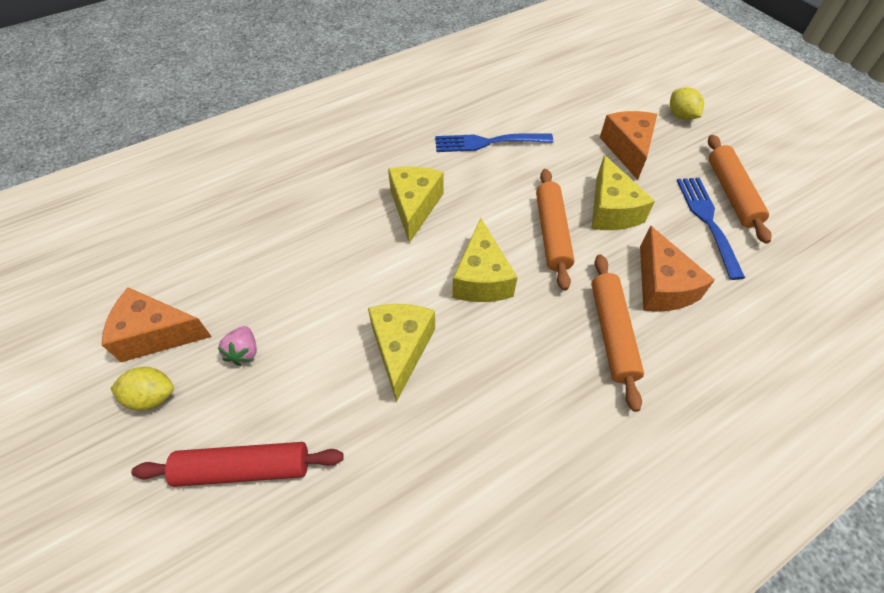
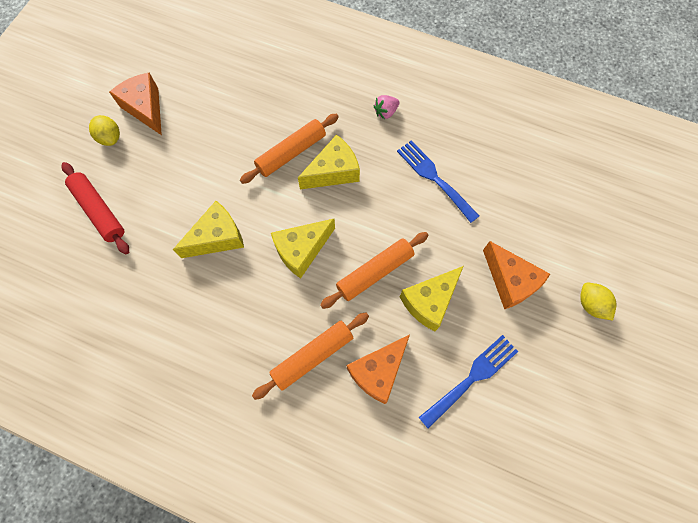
camera: 55 degrees right, 15 degrees up
pink strawberry [218,326,257,366] -> pink strawberry moved to [374,95,400,119]
orange cheese [600,111,657,180] -> orange cheese turned 90 degrees clockwise [483,241,550,309]
yellow lemon [670,87,704,120] -> yellow lemon turned 60 degrees counterclockwise [580,283,616,321]
orange rolling pin [708,135,772,244] -> orange rolling pin moved to [240,114,339,184]

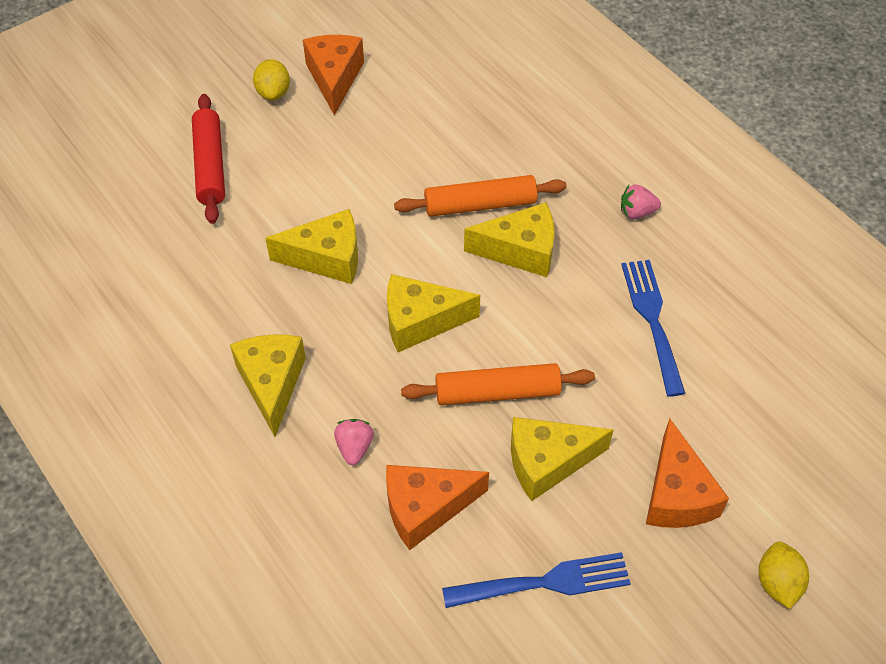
camera: 30 degrees right, 15 degrees down
orange rolling pin [252,313,369,400] -> pink strawberry [334,419,374,465]
none -> yellow cheese [230,334,306,437]

